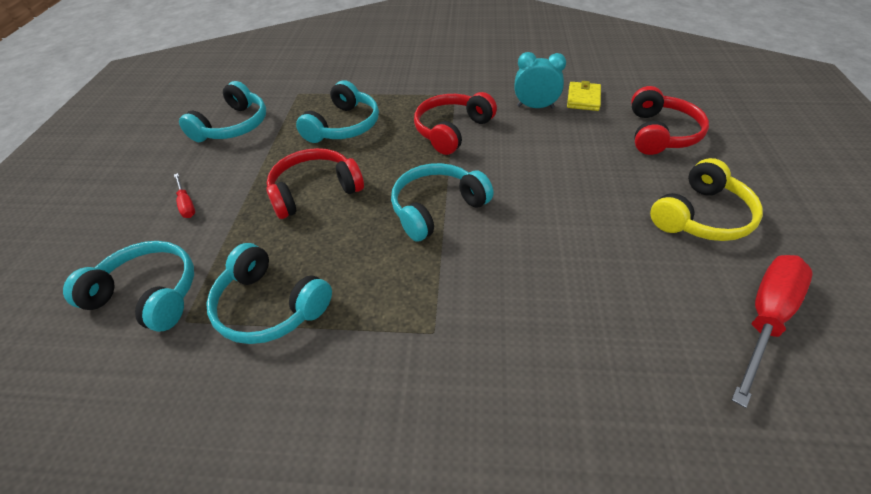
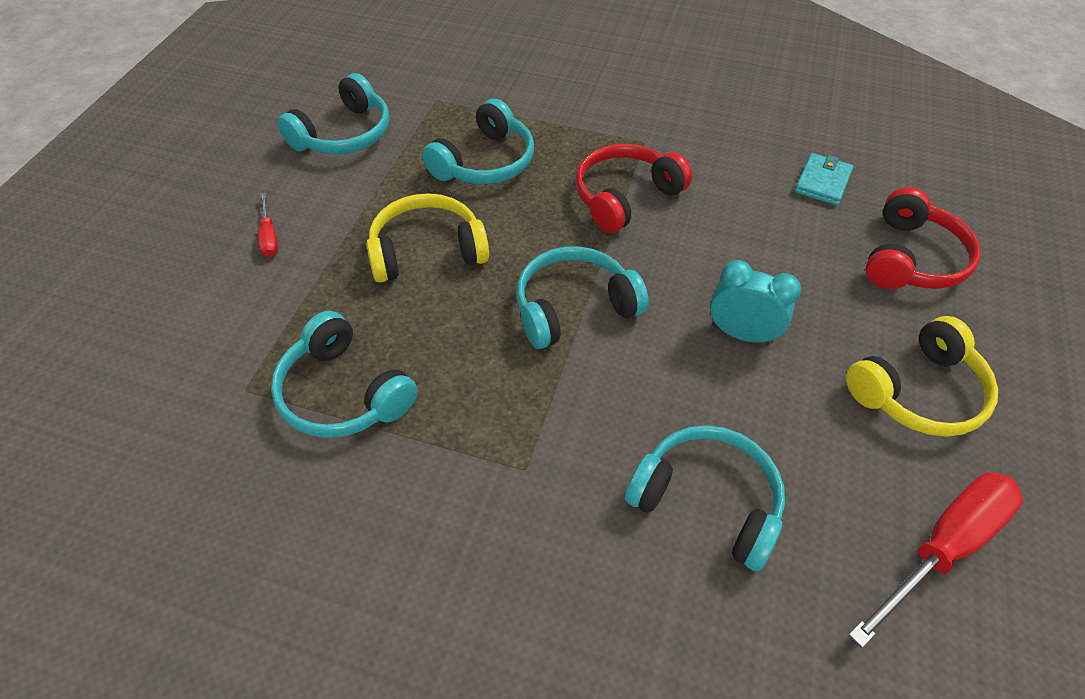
camera: 10 degrees right, 5 degrees up
turquoise headphones [63,241,194,332] -> turquoise headphones moved to [625,425,785,571]
red headphones [266,148,364,219] -> yellow headphones [366,193,489,283]
turquoise clock [514,52,566,109] -> turquoise clock moved to [710,260,801,344]
yellow wallet [567,81,601,111] -> turquoise wallet [795,153,854,206]

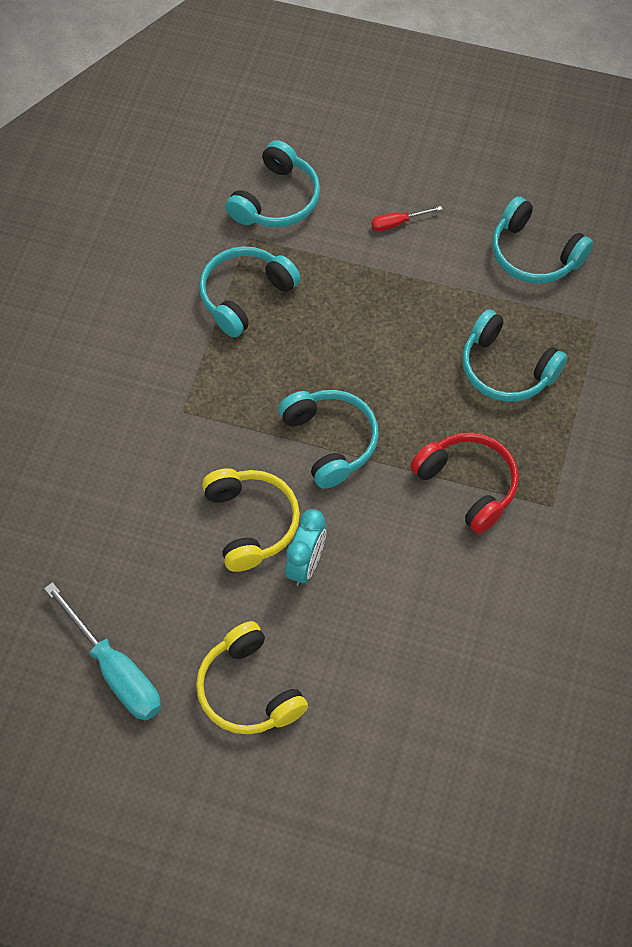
camera: 90 degrees right, 10 degrees up
yellow headphones [366,193,489,283] -> yellow headphones moved to [202,468,300,572]
turquoise headphones [625,425,785,571] -> turquoise headphones moved to [225,140,320,227]
turquoise wallet [795,153,854,206] -> none
red screwdriver [848,472,1023,648] -> turquoise screwdriver [44,582,161,720]
red headphones [865,187,981,289] -> none

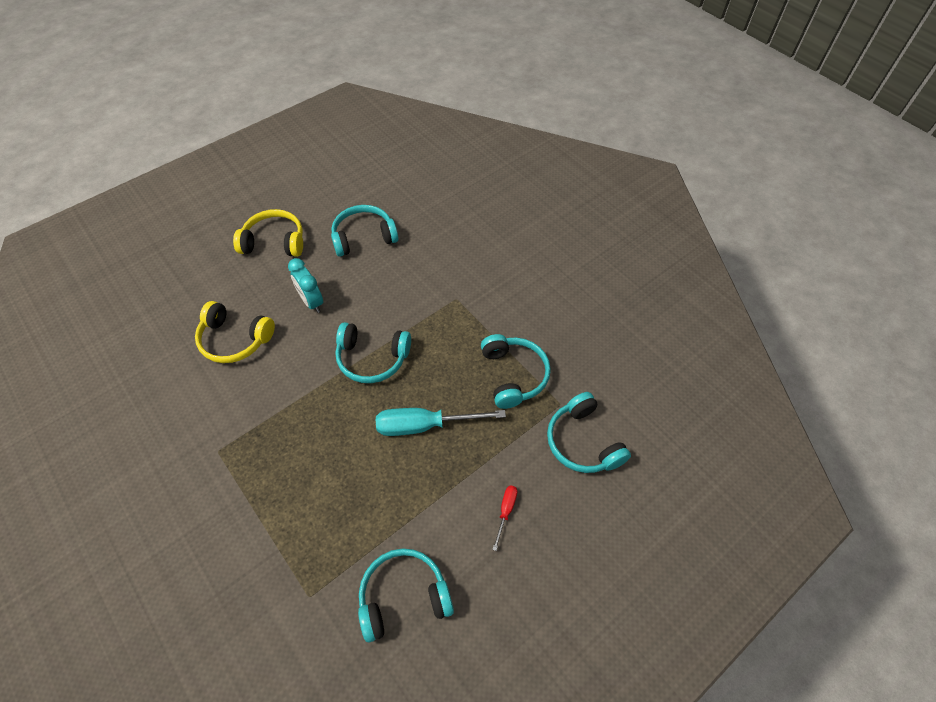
camera: 125 degrees right, 5 degrees down
turquoise screwdriver [44,582,161,720] -> turquoise screwdriver moved to [376,408,506,436]
yellow headphones [202,468,300,572] -> yellow headphones moved to [195,301,275,363]
red headphones [410,432,519,534] -> none
turquoise headphones [462,309,567,402] -> turquoise headphones moved to [331,205,398,257]

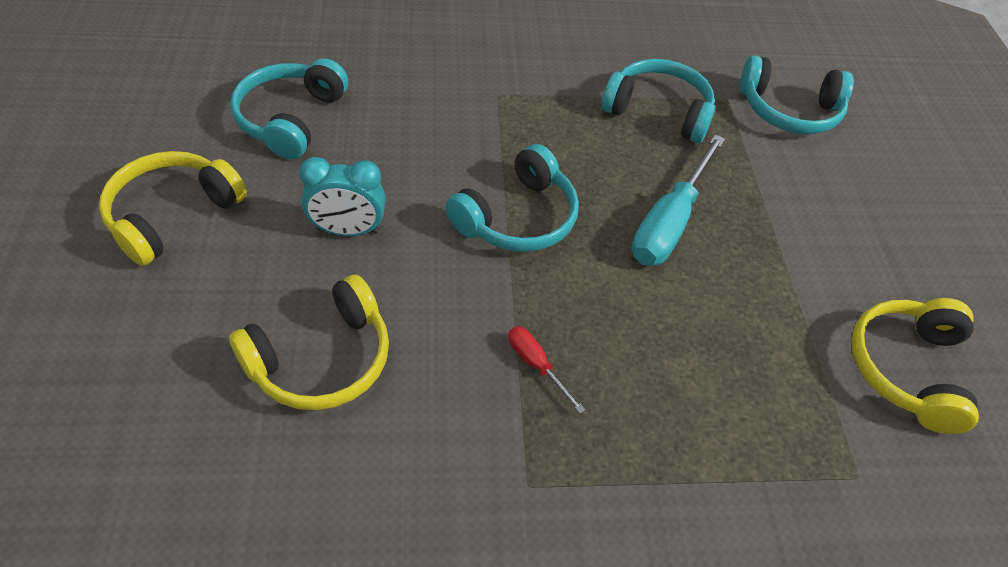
camera: 60 degrees left, 5 degrees down
turquoise headphones [358,548,454,642] -> yellow headphones [851,298,979,434]
red screwdriver [492,486,517,551] -> red screwdriver moved to [508,326,585,414]

